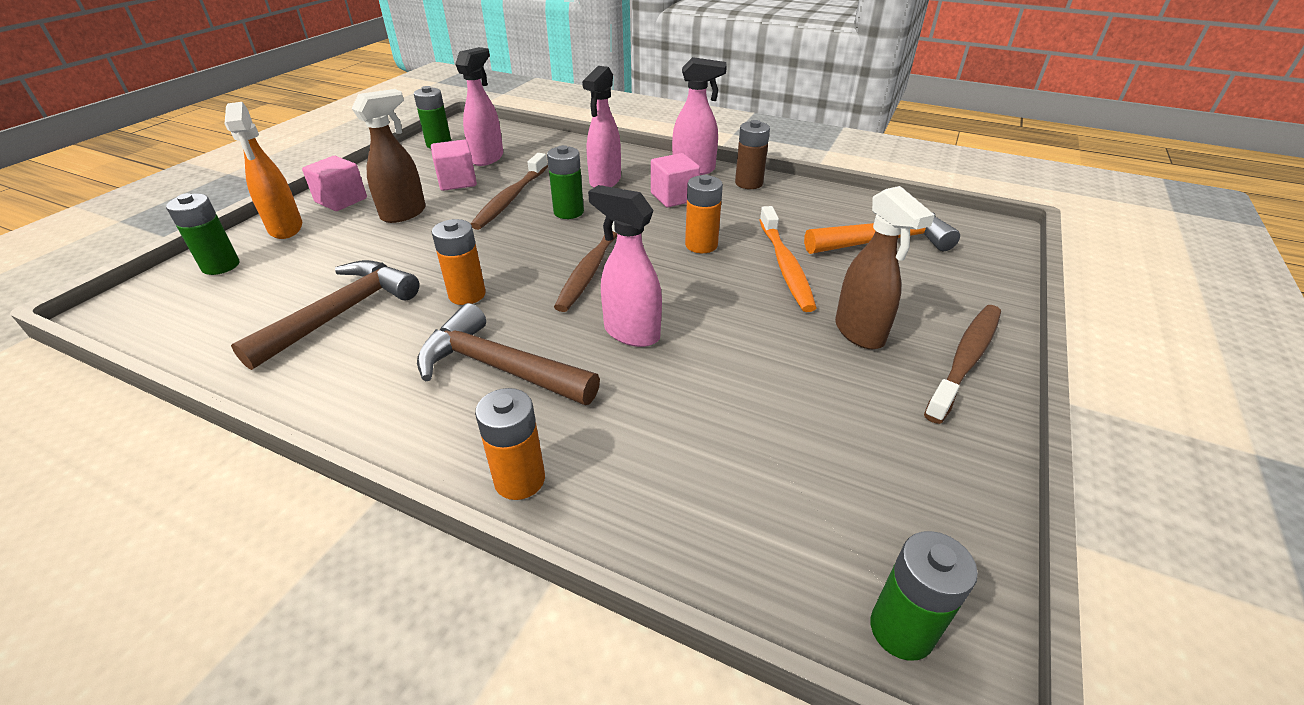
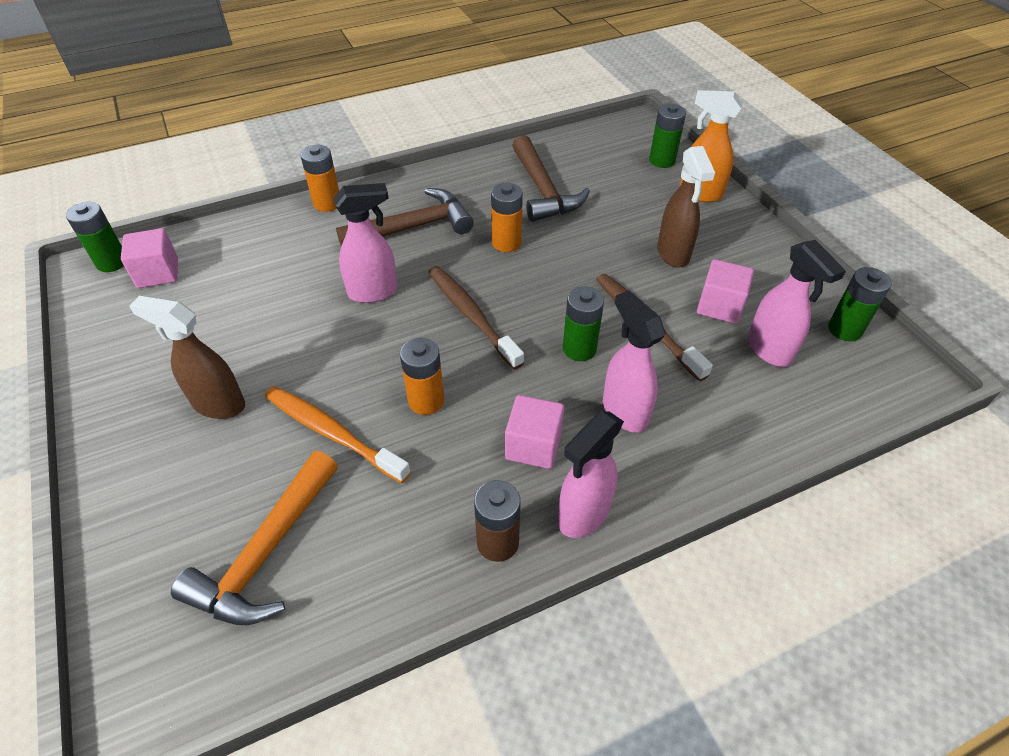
camera: 130 degrees right, 10 degrees up
pink cube [302,156,367,211] -> pink cube moved to [121,228,178,288]
brown toothbrush [924,305,1001,424] -> none

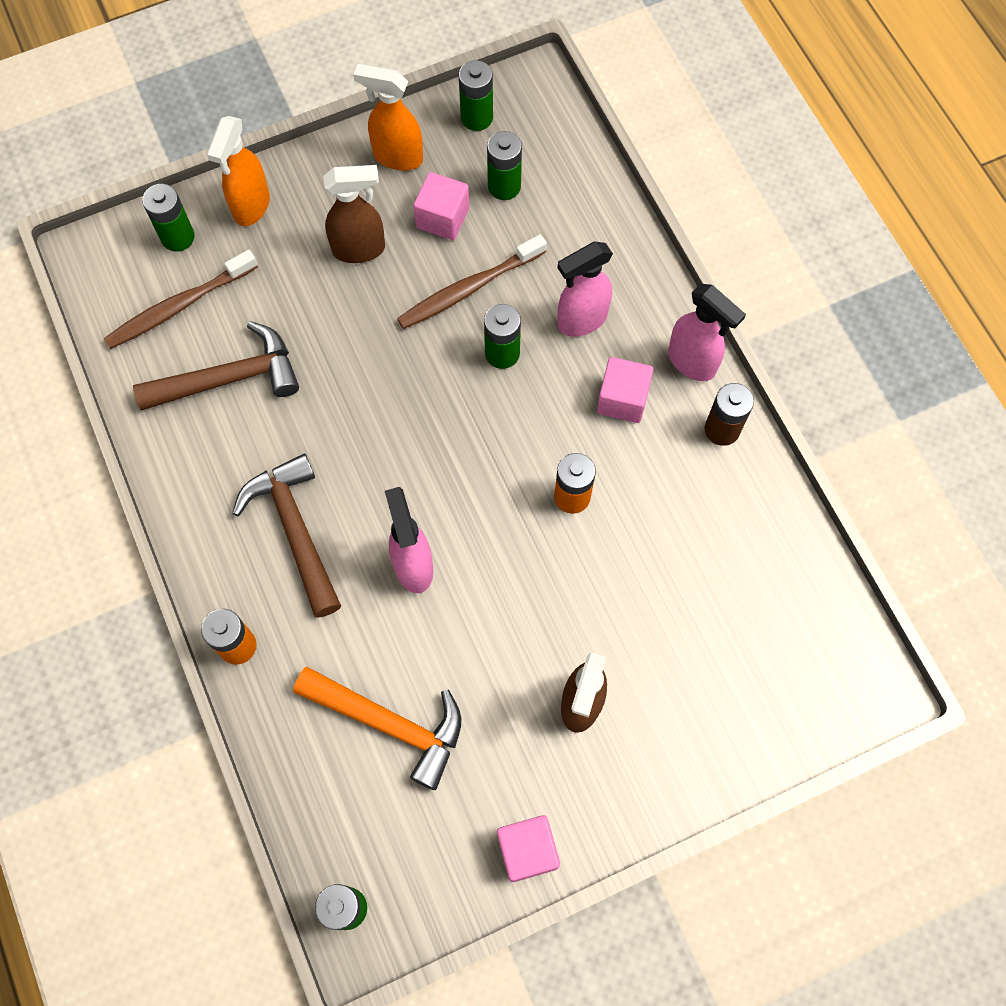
camera: 90 degrees left, 20 degrees up
pink cube [121,228,178,288] -> pink cube moved to [497,815,560,882]
orange hammer [171,451,338,625] -> orange hammer moved to [293,667,461,790]
orange toothbrush [265,386,411,483] -> none
brown toothbrush [429,266,524,370] -> brown toothbrush moved to [104,250,258,349]
orange battery [491,183,523,252] -> none
pink spray bottle [748,240,846,367] -> green battery [487,131,522,200]
none -> orange spray bottle [353,64,423,171]

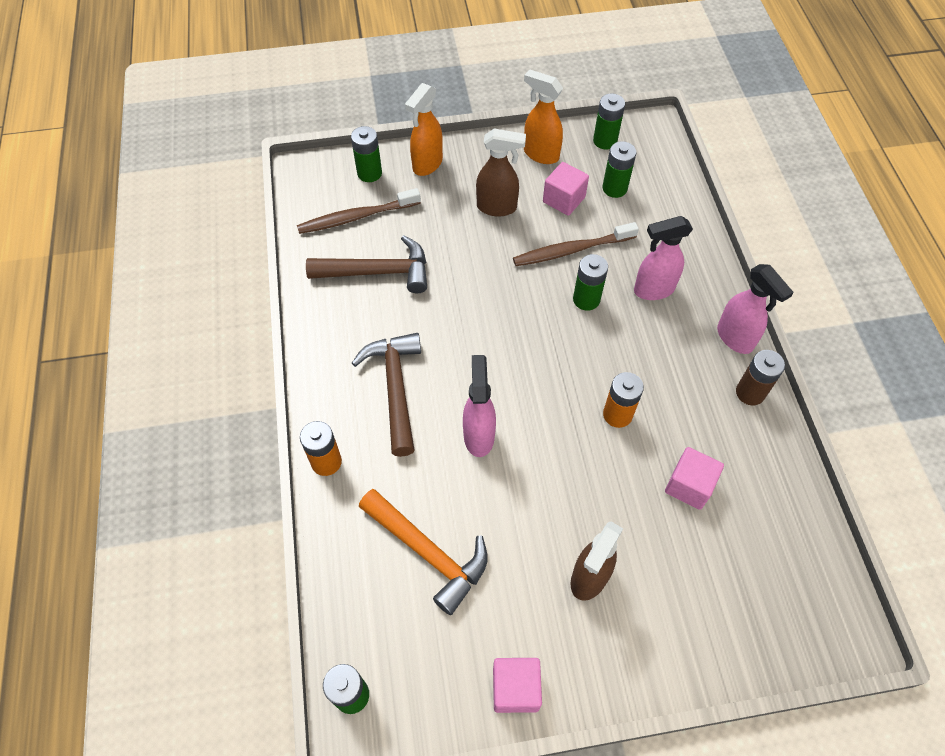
camera: 15 degrees right, 10 degrees down
pink cube [597,357,654,423] -> pink cube moved to [665,447,724,510]

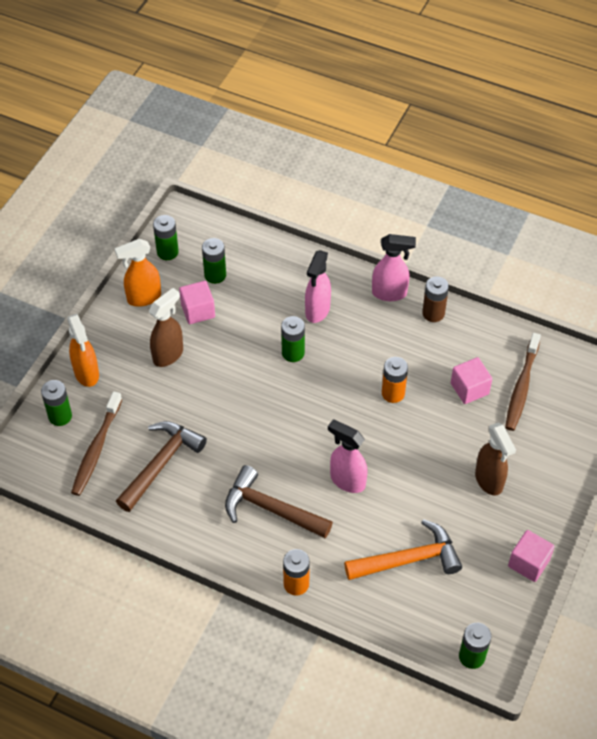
camera: 55 degrees left, 5 degrees down
brown toothbrush [513,222,639,266] -> brown toothbrush moved to [505,333,541,431]

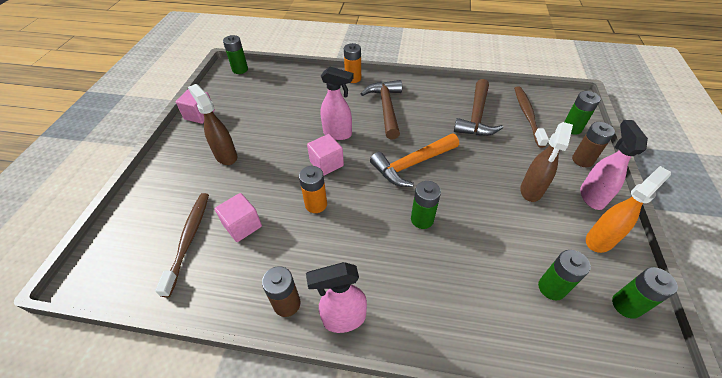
camera: 165 degrees right, 5 degrees down
orange spray bottle [67,314,99,387] -> brown battery [572,122,615,167]
pink cube [179,281,215,324] -> pink cube moved to [307,134,344,176]
brown hammer [225,465,333,538] -> brown hammer turned 105 degrees counterclockwise [361,80,402,140]
pink spray bottle [305,250,331,323] -> pink spray bottle moved to [580,120,648,210]
orange hammer [344,519,462,580] -> orange hammer moved to [370,134,459,187]

